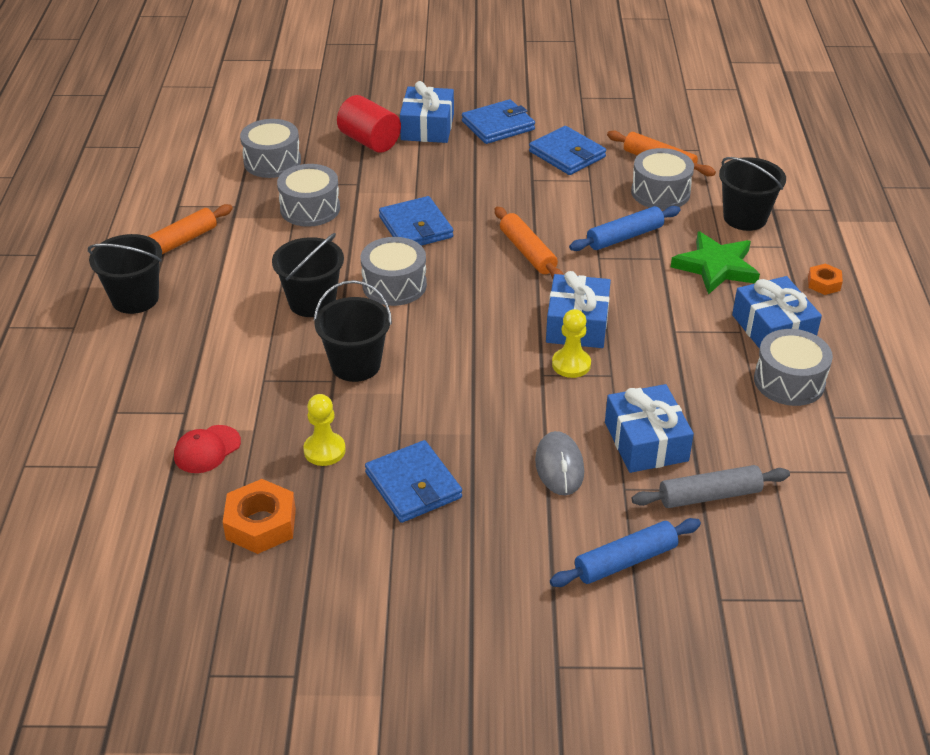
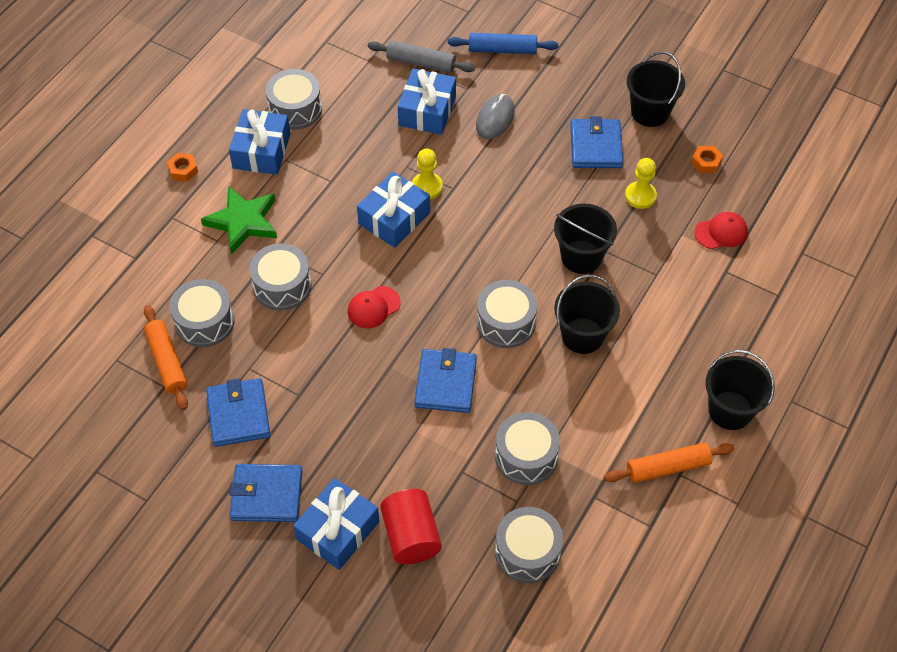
camera: 150 degrees left, 15 degrees up
orange nut [223,479,296,554] -> orange nut [691,146,723,173], size x0.57
orange rolling pin [495,207,564,278] -> red cap [348,286,401,328]
blue rolling pin [569,206,681,251] -> grey drum [249,243,311,310]
black bucket [719,157,786,231] -> black bucket moved to [627,52,685,127]

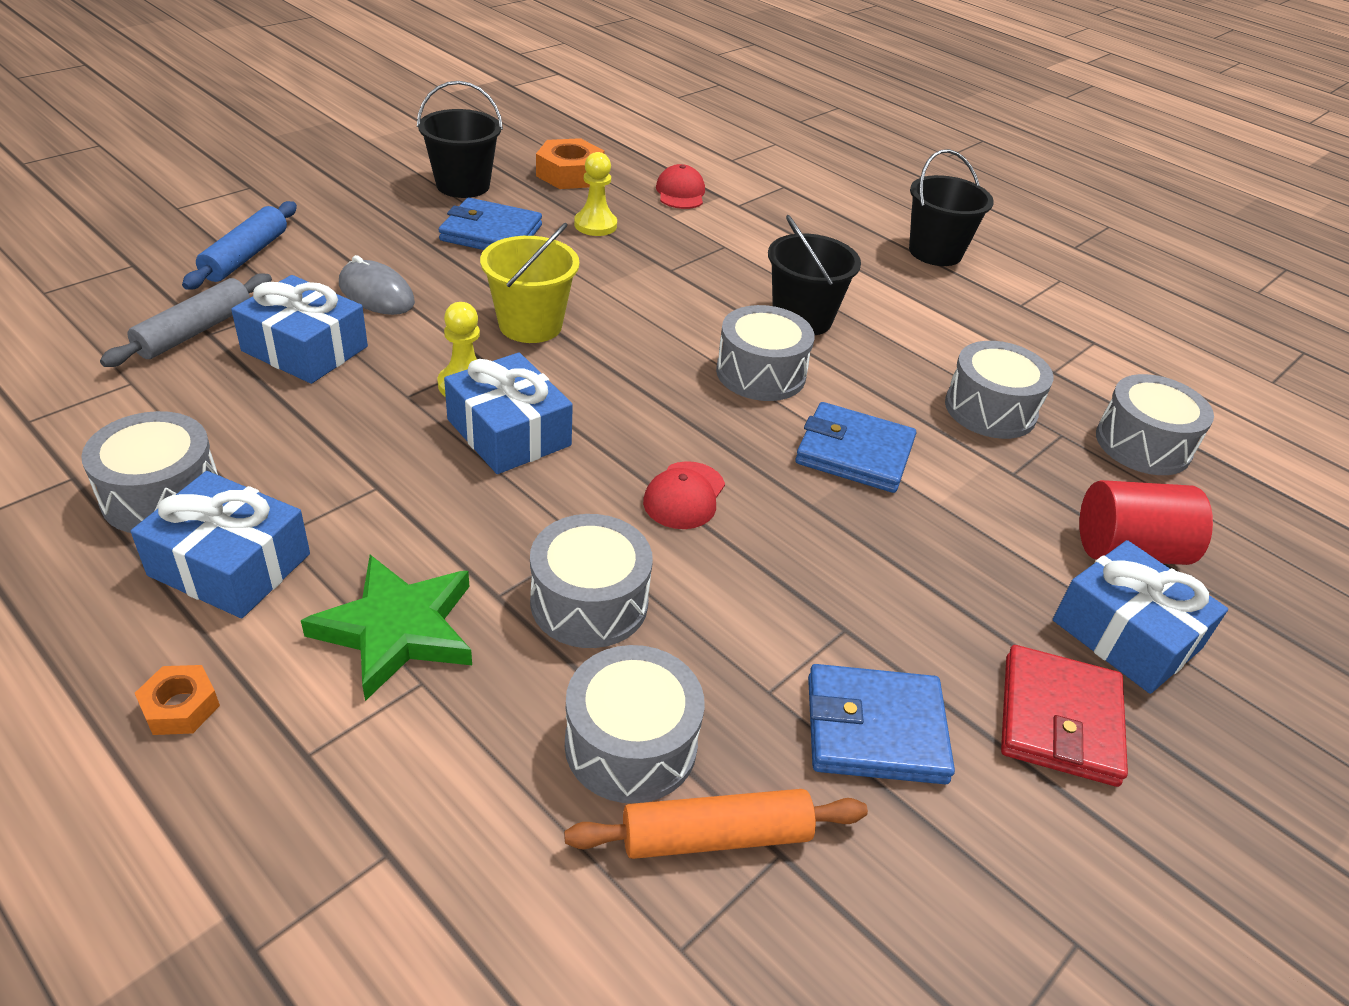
camera: 80 degrees left, 15 degrees down
blue wallet [229,464,302,522] -> red wallet [1001,645,1128,787]
red cap [348,286,401,328] -> red cap turned 45 degrees clockwise [643,461,725,529]
black bucket [554,204,617,274] -> none
orange rolling pin [604,443,734,483] -> none
orange nut [691,146,723,173] -> orange nut [536,138,604,189], size x1.75
none -> yellow bucket [480,223,580,343]

